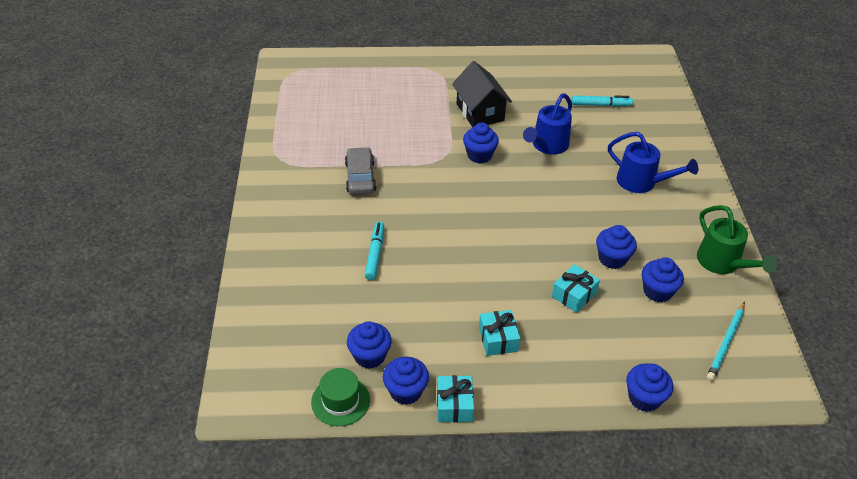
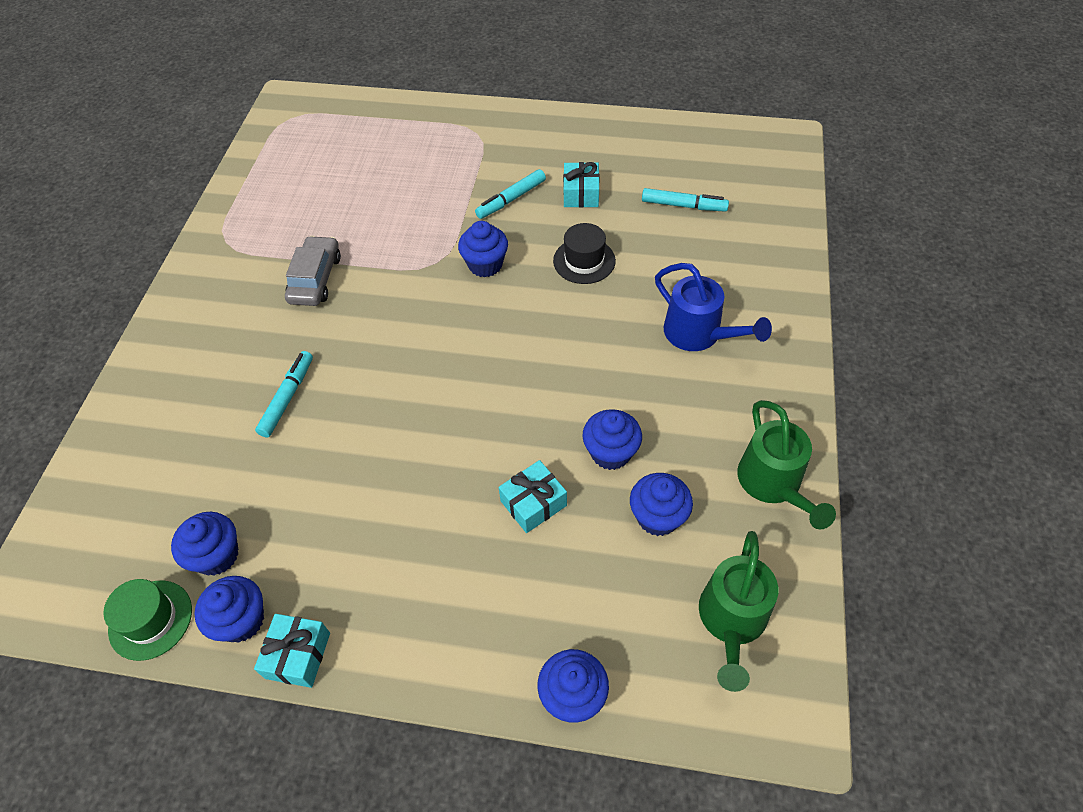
camera: 15 degrees right, 10 degrees up
black house [452,61,512,127] -> turquoise marker [475,169,546,219]
turquoise gift [479,310,520,356] -> turquoise gift moved to [563,162,600,208]
blue watering can [523,94,572,155] -> black hat [553,223,616,284]
turquoise pencil [707,302,745,381] -> green watering can [699,531,778,692]

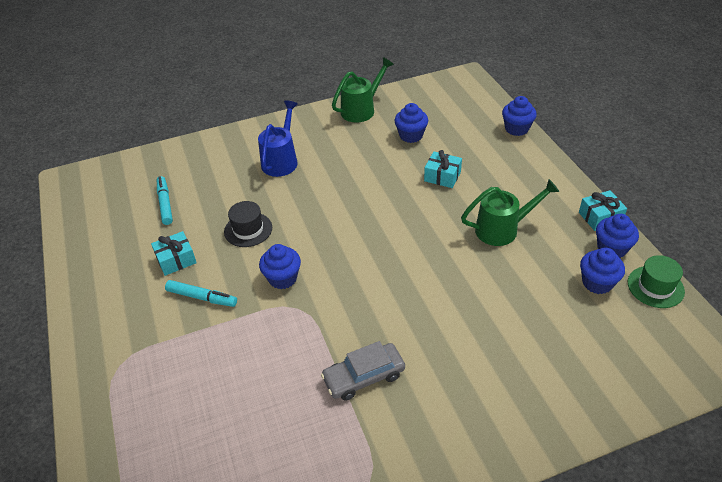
camera: 120 degrees left, 10 degrees down
turquoise marker [255,351,313,437] -> none
blue cupcake [582,409,642,470] -> none
green watering can [699,531,778,692] -> green watering can moved to [461,179,560,246]

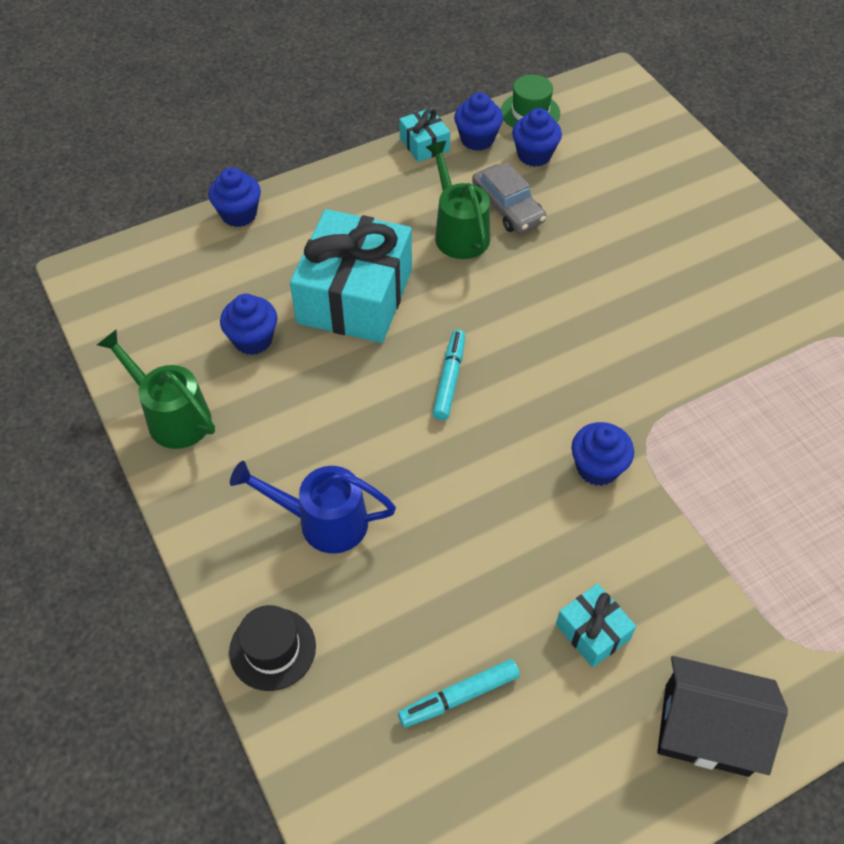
camera: 100 degrees left, 10 degrees up
turquoise marker [165,280,237,307] -> turquoise marker moved to [433,330,465,420]
black hat [224,201,272,247] -> black hat moved to [229,605,316,691]
grey car [321,341,405,400] -> grey car moved to [472,162,546,233]
turquoise gift [424,150,462,188] -> turquoise gift [290,209,412,343], size x2.21
none -> black house [657,656,788,777]

